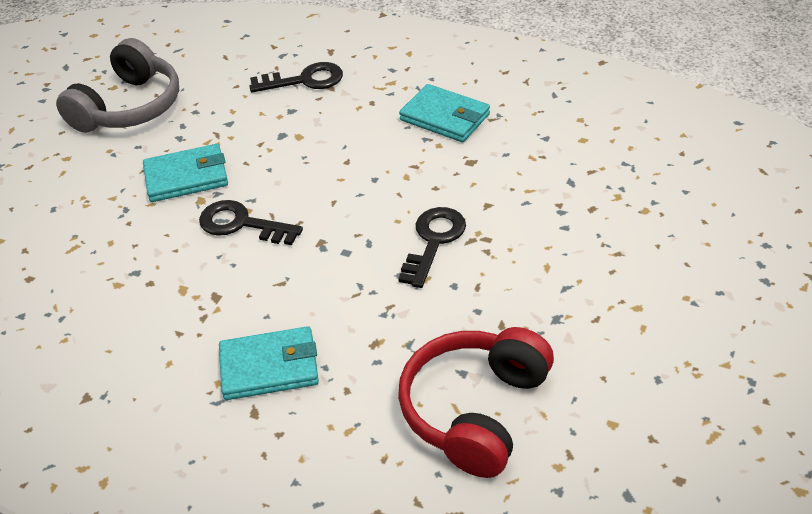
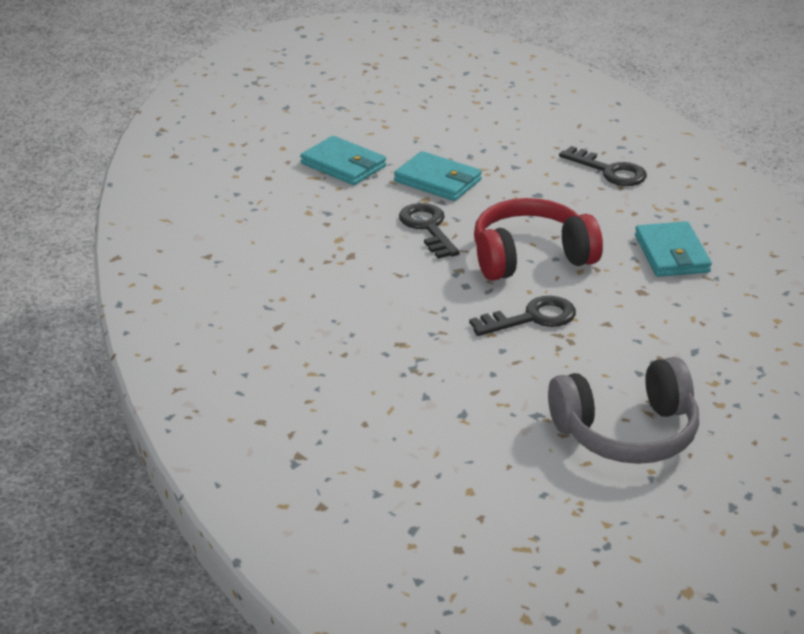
camera: 45 degrees right, 10 degrees down
grey headphones [56,38,179,133] -> grey headphones moved to [548,357,699,464]
turquoise wallet [219,326,319,400] -> turquoise wallet moved to [300,136,386,185]
red headphones [398,327,554,478] -> red headphones moved to [474,198,603,281]

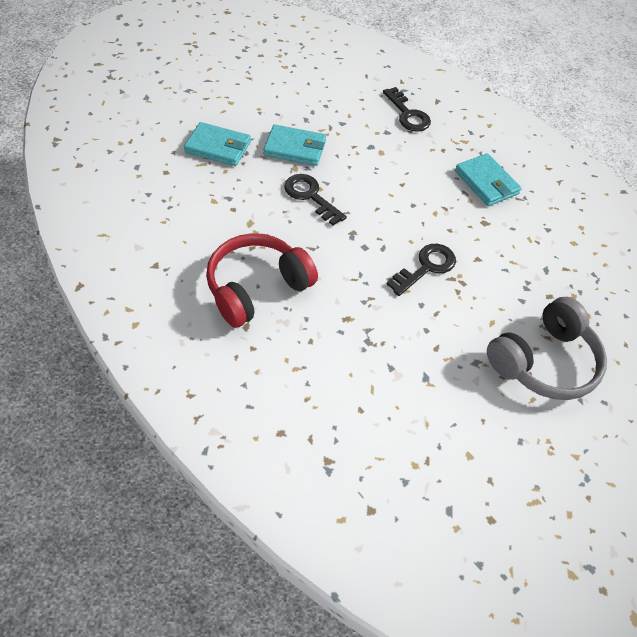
camera: 25 degrees left, 20 degrees up
red headphones [474,198,603,281] -> red headphones moved to [206,233,318,328]
black key [559,146,647,186] -> black key turned 45 degrees clockwise [383,87,431,131]

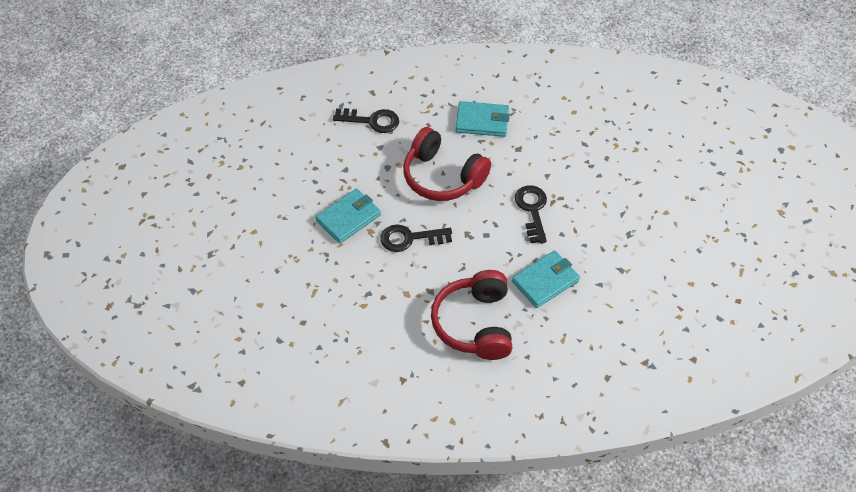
camera: 50 degrees left, 0 degrees up
turquoise wallet [184,122,251,166] -> turquoise wallet moved to [512,250,580,308]
grey headphones [487,297,607,400] -> none
none -> red headphones [403,127,491,201]

